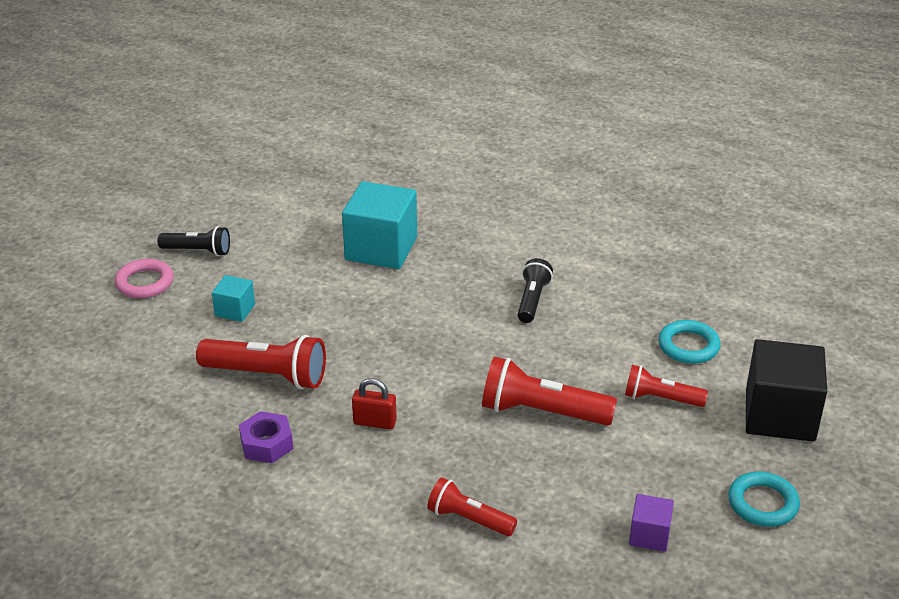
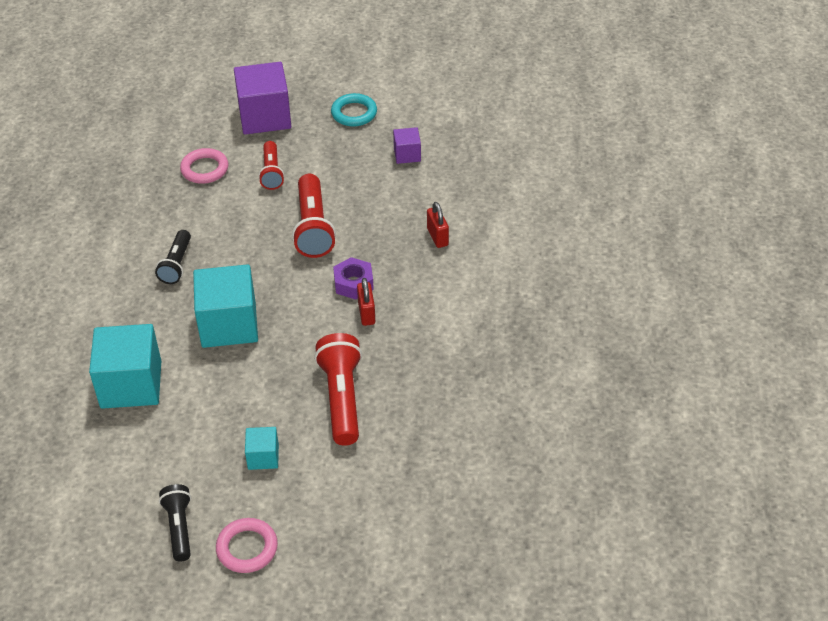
camera: 110 degrees left, 10 degrees up
purple nut [239,411,293,463] -> purple nut moved to [333,257,374,300]
red flashlight [427,477,517,536] -> red padlock [427,202,449,248]
black flashlight [518,258,553,323] -> black flashlight turned 75 degrees counterclockwise [155,230,191,284]
turquoise ring [658,320,721,364] -> pink ring [180,148,229,184]
black cube [746,339,827,442] -> purple cube [234,62,291,135]
none -> turquoise cube [193,264,258,348]

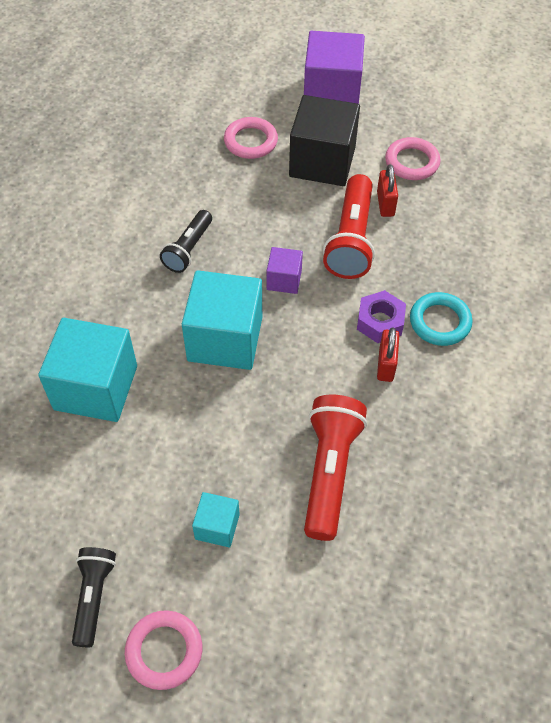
camera: 15 degrees right, 10 degrees up
red flashlight [258,141,285,190] -> black cube [289,95,360,186]
turquoise ring [331,93,377,127] -> turquoise ring moved to [410,292,472,346]
purple cube [393,127,421,164] -> purple cube moved to [267,247,303,294]
red padlock [427,202,449,248] -> red padlock moved to [377,164,398,217]
none -> pink ring [385,137,441,180]

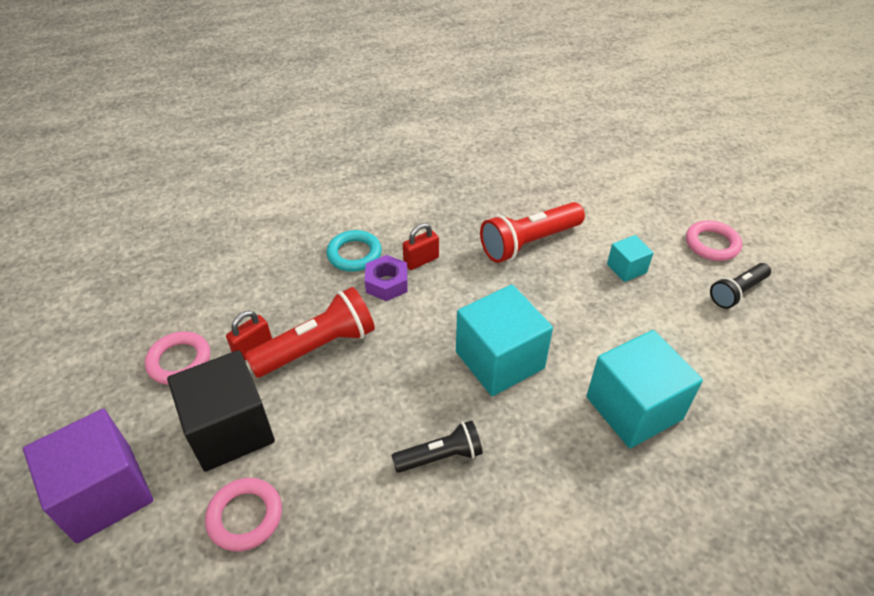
camera: 130 degrees left, 10 degrees down
purple cube [267,247,303,294] -> none

